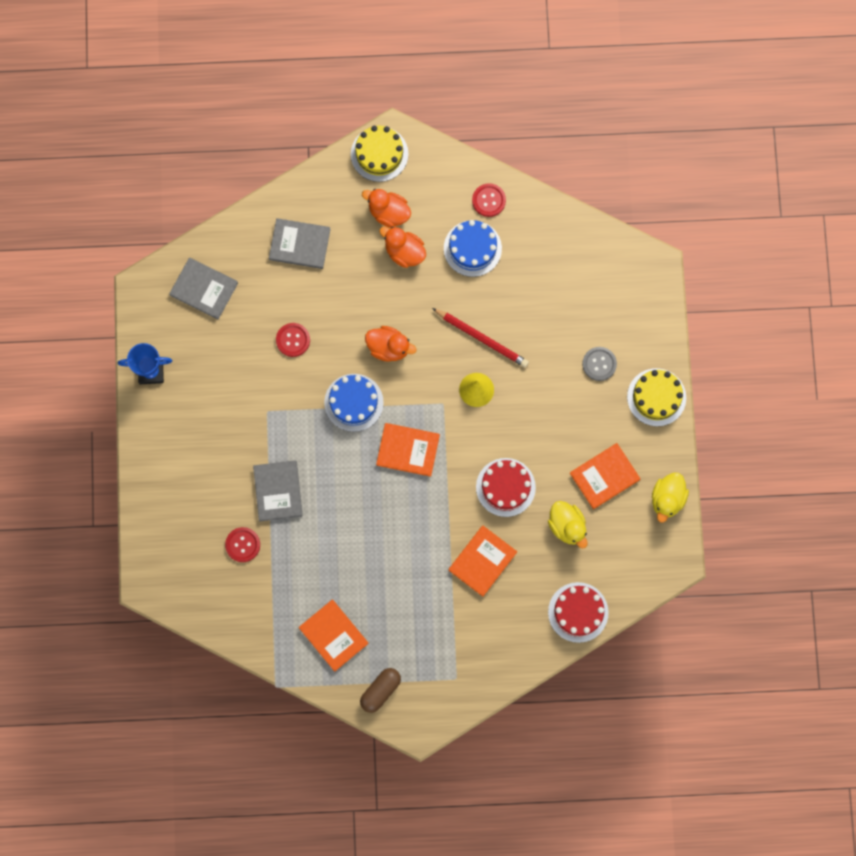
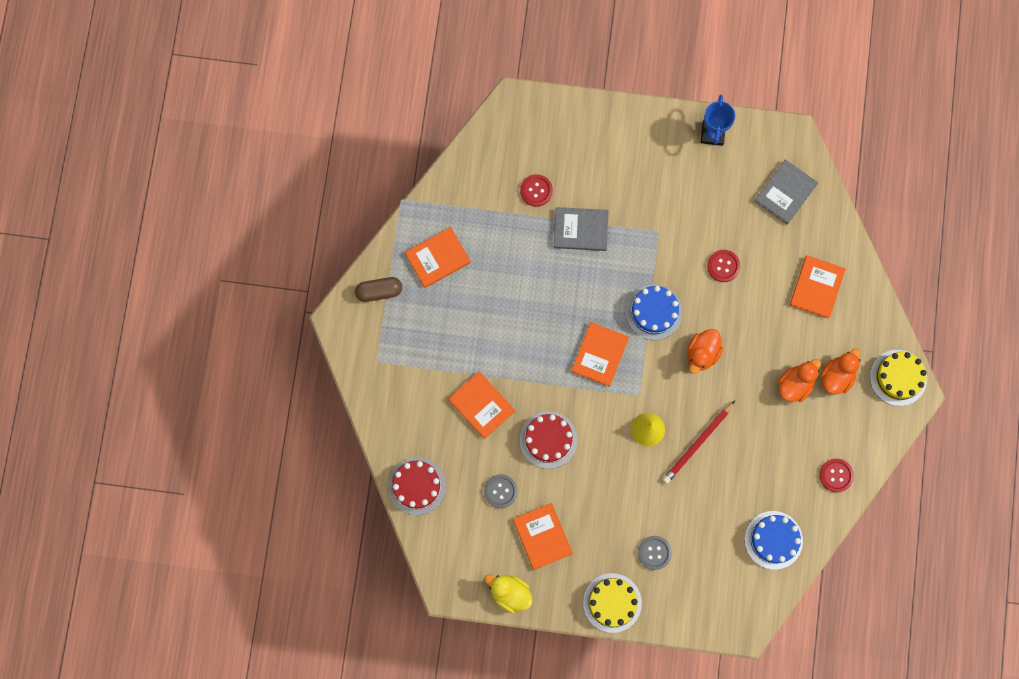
camera: 100 degrees right, 0 degrees up
grey book [269,218,331,269] -> orange book [790,255,846,319]
brown capsule [360,668,401,713] -> brown capsule turned 60 degrees counterclockwise [355,277,402,302]
blue cake [444,220,502,277] -> blue cake moved to [745,511,803,570]
yellow duck [548,501,588,549] -> grey button [484,474,518,508]

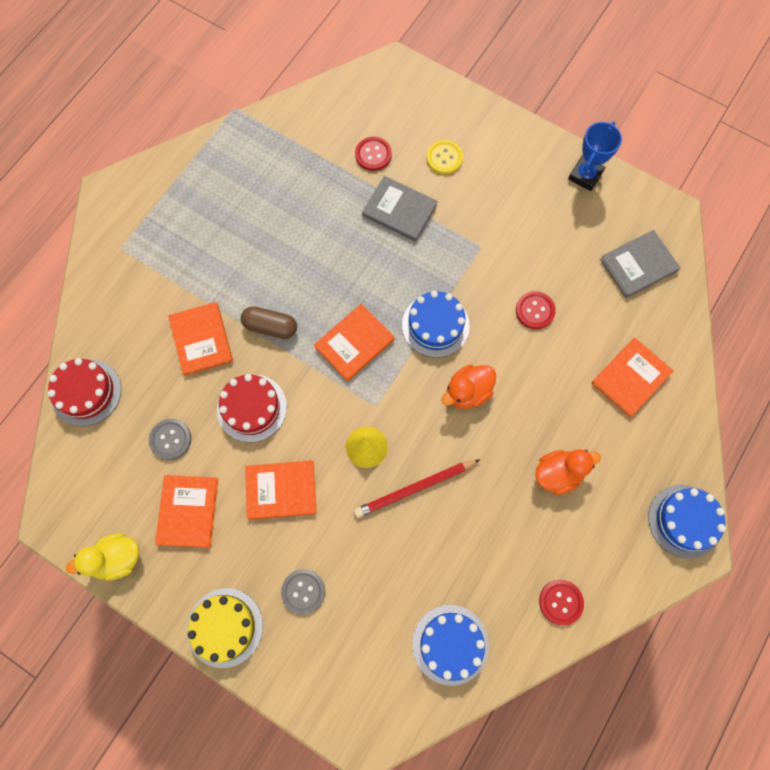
camera: 25 degrees right, 5 degrees down
brown capsule [355,277,402,302] -> brown capsule moved to [241,306,297,339]
orange book [405,227,471,288] -> orange book moved to [245,460,317,520]
yellow duck [484,574,533,613] -> yellow duck turned 75 degrees counterclockwise [66,533,139,581]
orange duck [820,348,861,394] -> none
yellow cake [870,350,927,406] -> blue cake [648,485,726,559]
none -> yellow button [426,140,463,174]

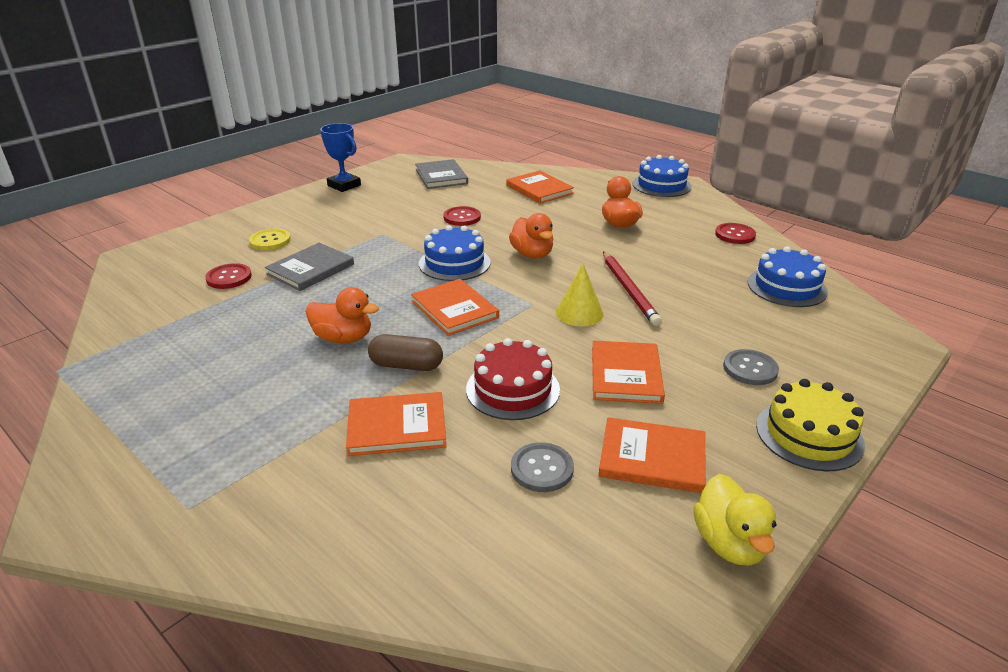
camera: 80 degrees left, 40 degrees down
red cake [48,358,121,426] -> none
brown capsule [241,306,297,339] -> brown capsule turned 75 degrees clockwise [368,334,443,371]
none -> orange duck [306,287,379,343]

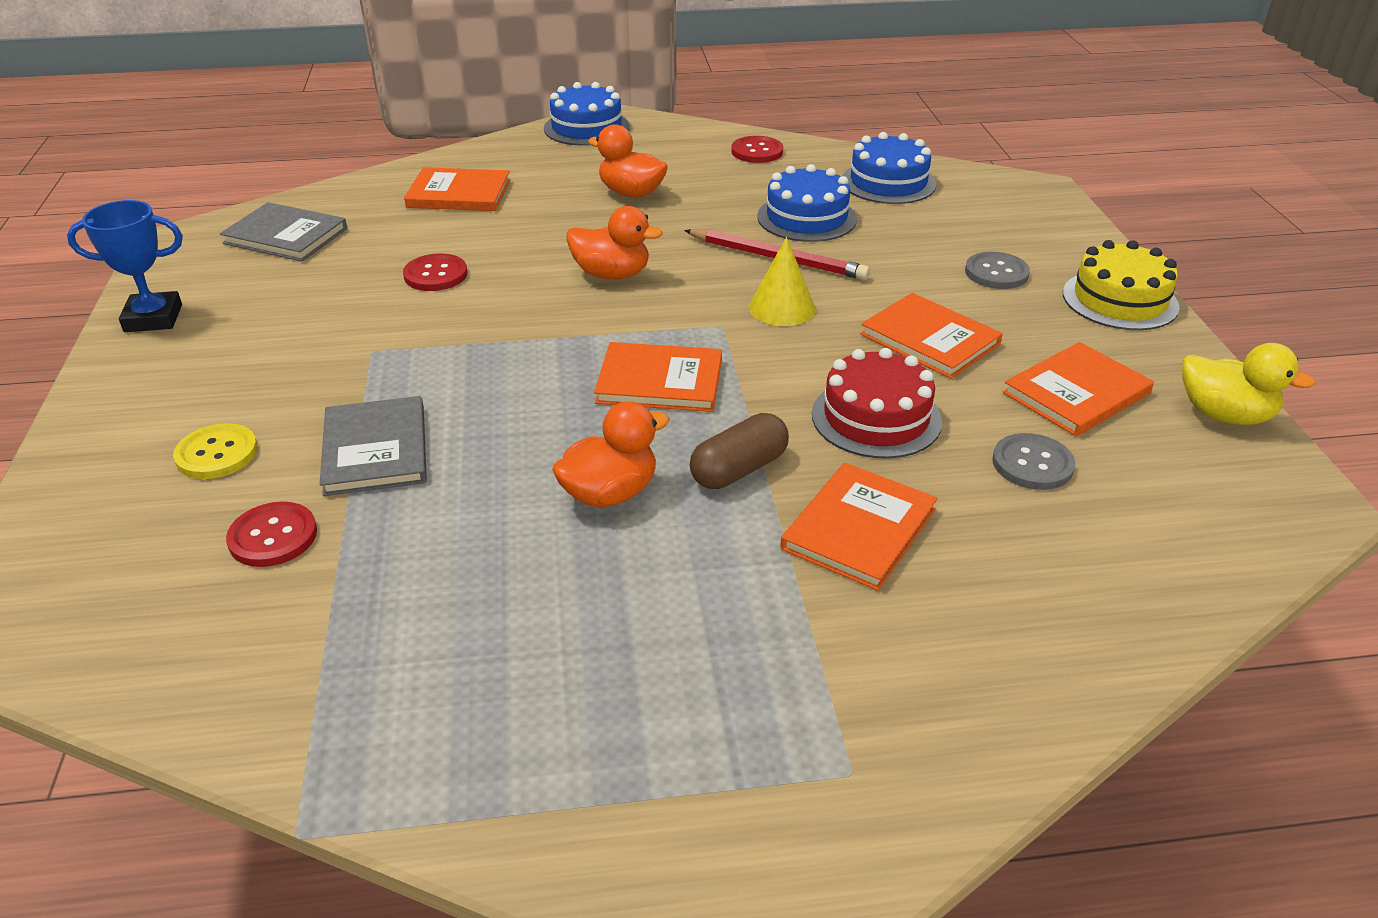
camera: 50 degrees left, 5 degrees up
blue cake [419,225,491,281] -> blue cake moved to [757,164,857,242]

